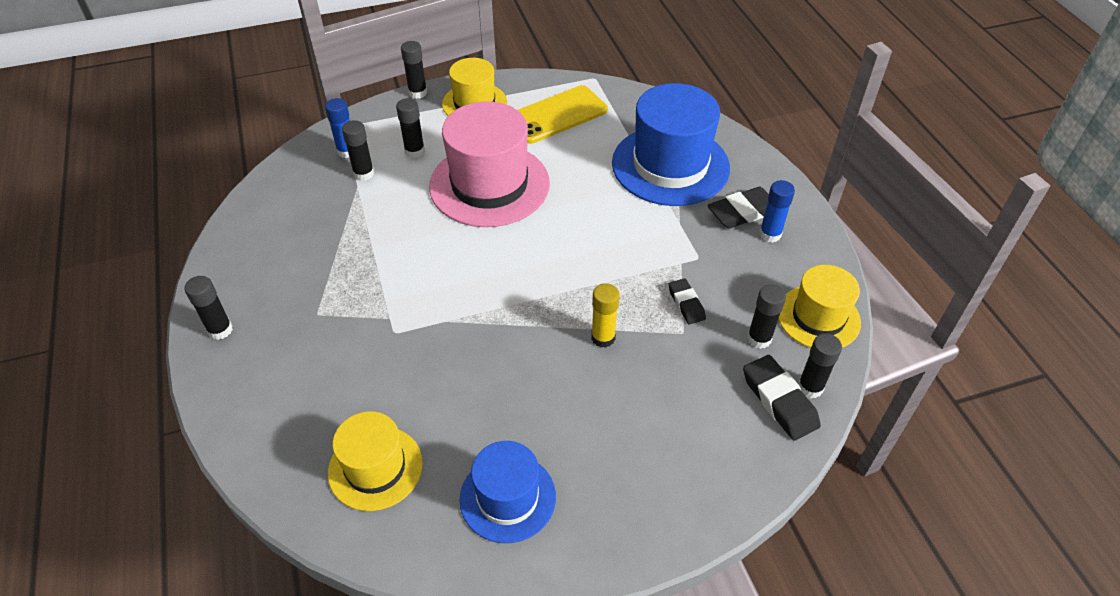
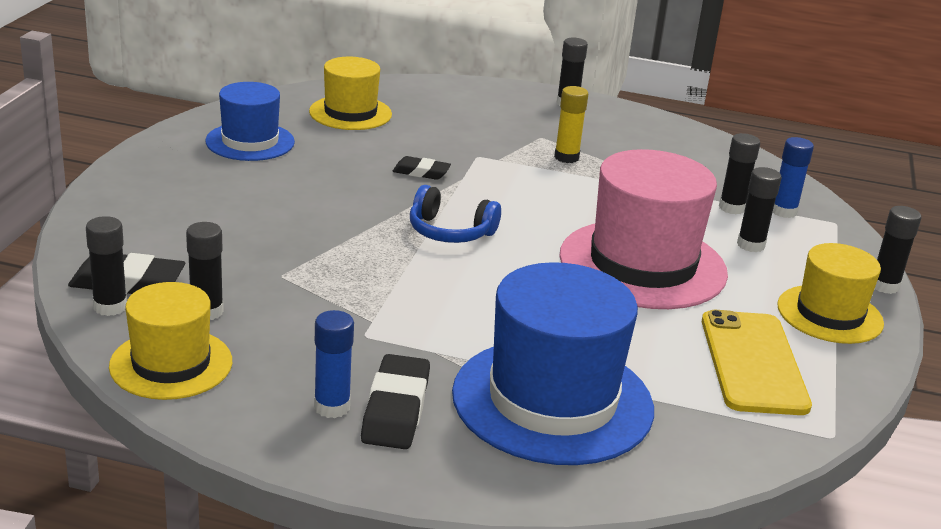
camera: 120 degrees right, 20 degrees down
yellow glue stick [591,283,620,348] -> yellow glue stick moved to [554,86,588,163]
black eraser [669,278,706,324] -> black eraser moved to [392,156,451,180]
none -> blue headphones [410,185,501,243]

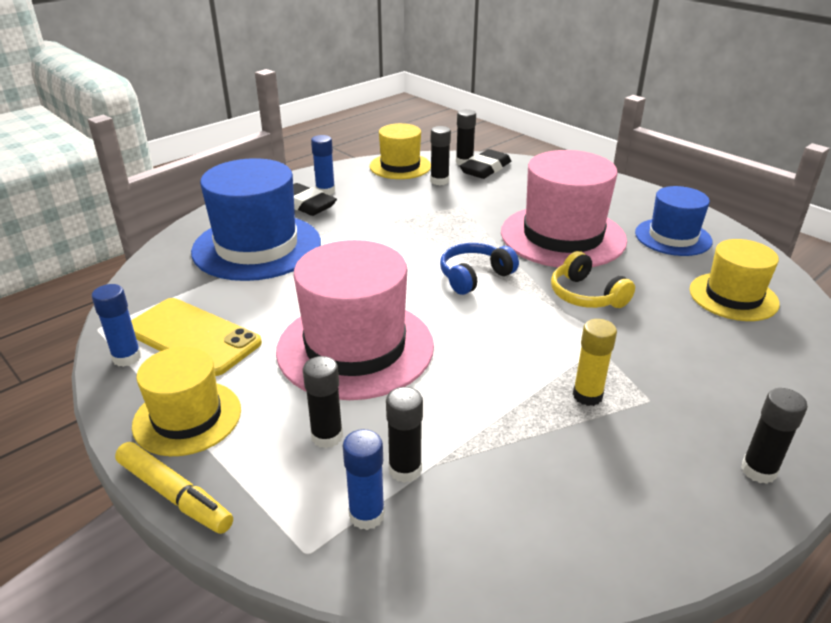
camera: 125 degrees right, 5 degrees up
black eraser [392,156,451,180] -> yellow headphones [551,251,635,308]
black glue stick [875,206,922,294] -> yellow marker [115,442,233,534]
none -> blue glue stick [92,284,141,367]
none -> pink hat [501,150,627,268]

